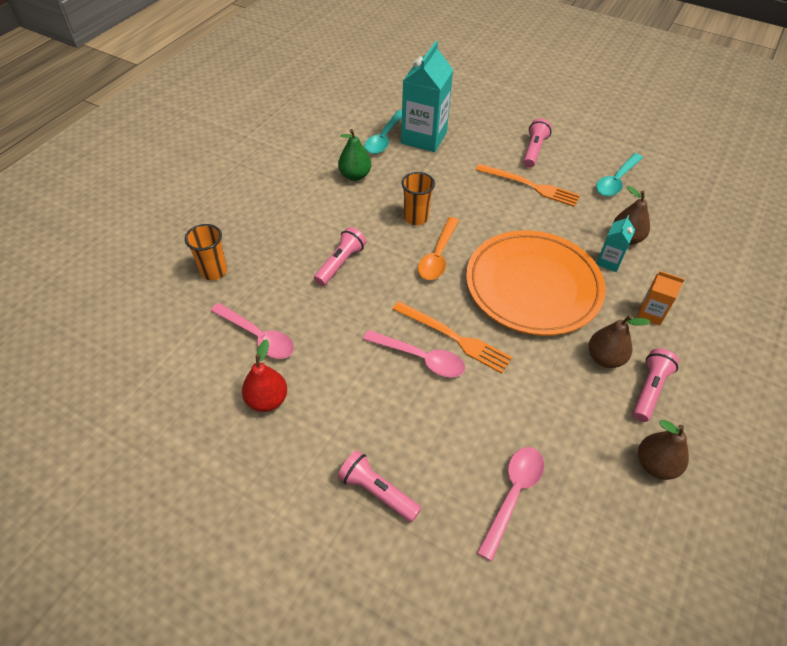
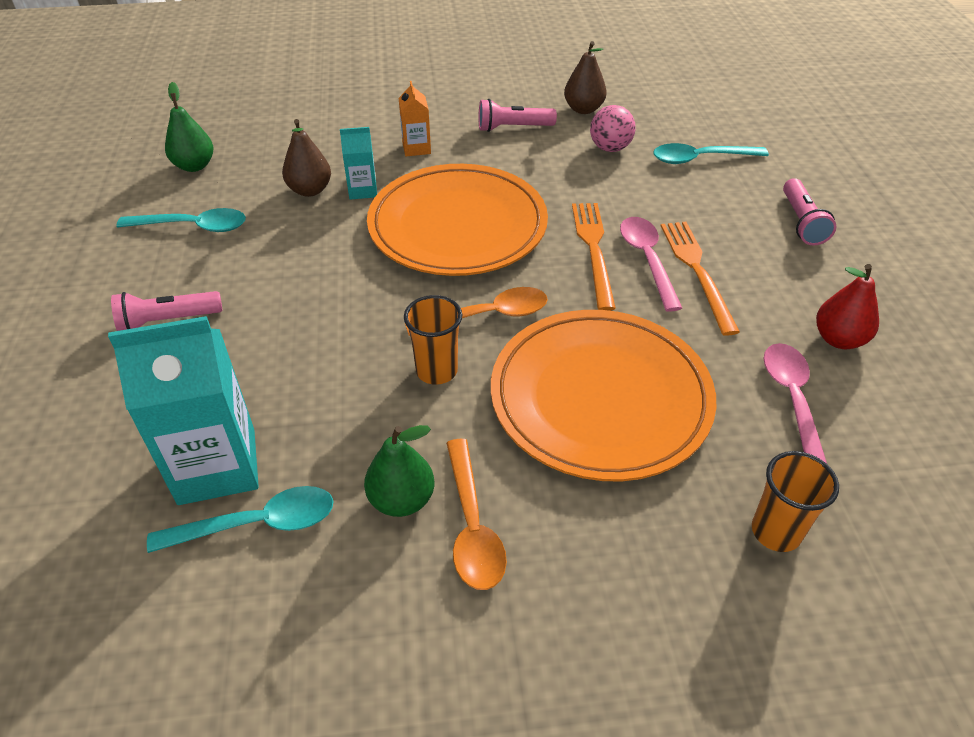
camera: 125 degrees left, 5 degrees down
pink flashlight [314,227,366,286] -> orange plate [491,310,716,481]
orange fork [476,164,580,207] -> orange fork moved to [661,222,740,336]
pink spoon [477,447,544,561] -> turquoise spoon [653,143,769,164]
brown pear [589,315,650,368] -> none
none -> green pear [165,82,214,172]
none -> orange spoon [446,439,507,590]
none -> pink ball [590,105,636,152]

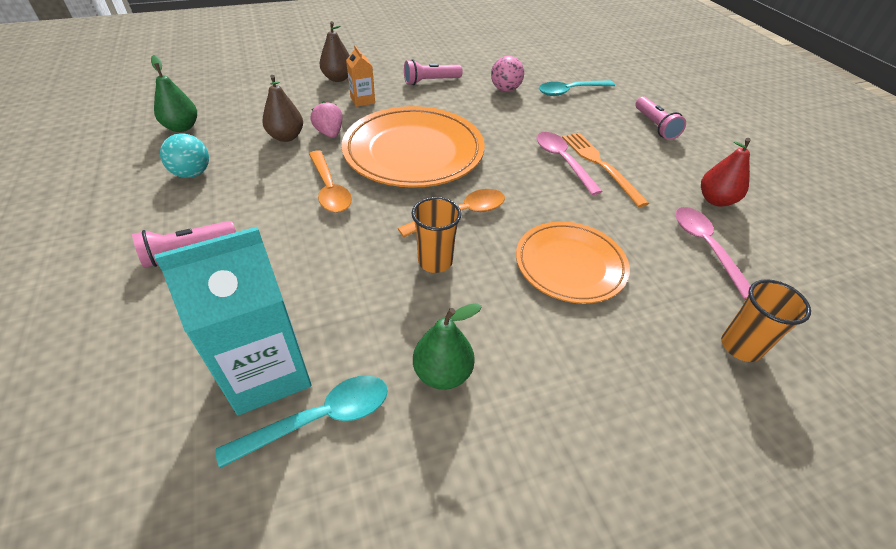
camera: 15 degrees left, 0 degrees up
turquoise spoon [116,208,246,232] -> turquoise ball [160,133,209,178]
turquoise carton [340,127,377,200] -> pink strawberry [310,101,343,138]
orange spoon [446,439,507,590] -> orange spoon moved to [309,150,352,213]
orange plate [491,310,716,481] -> orange plate [516,222,630,304], size x0.63
brown pear [564,41,607,114] -> brown pear moved to [320,21,350,82]
orange fork [572,203,616,311] -> none

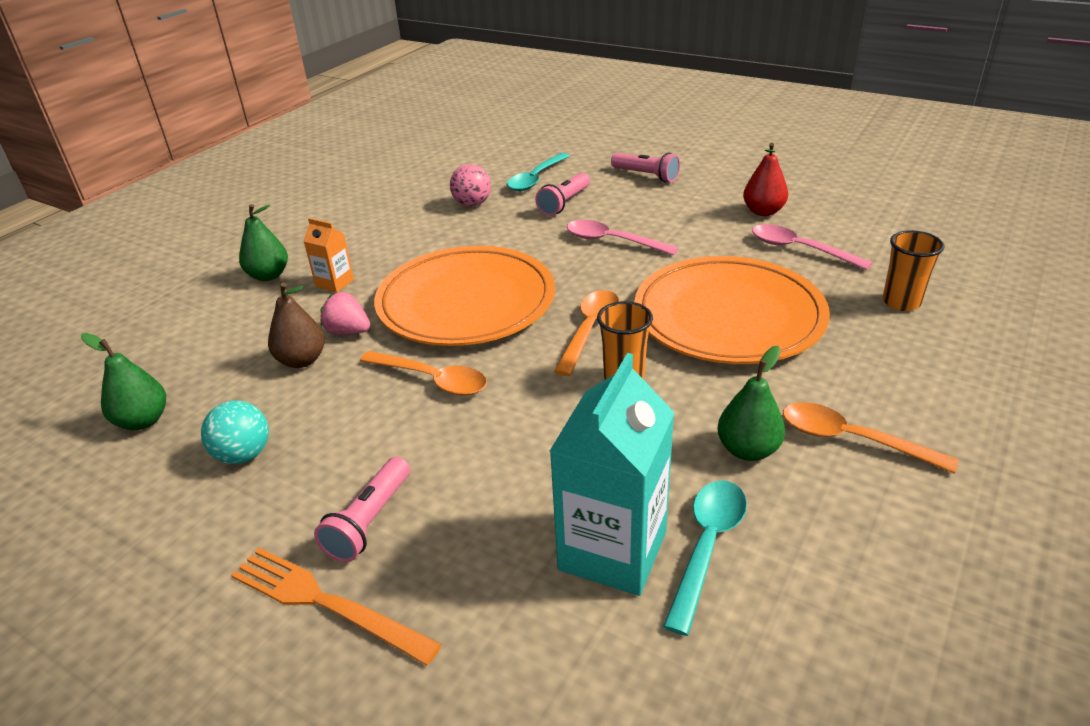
camera: 35 degrees left, 10 degrees down
brown pear [320,21,350,82] -> green pear [239,204,288,281]
pink flashlight [404,59,463,85] -> pink flashlight moved to [535,173,590,216]
orange plate [516,222,630,304] -> orange plate [634,256,830,364], size x1.58
orange fork [562,133,649,207] -> orange fork moved to [231,548,442,666]
none -> orange spoon [783,402,959,474]

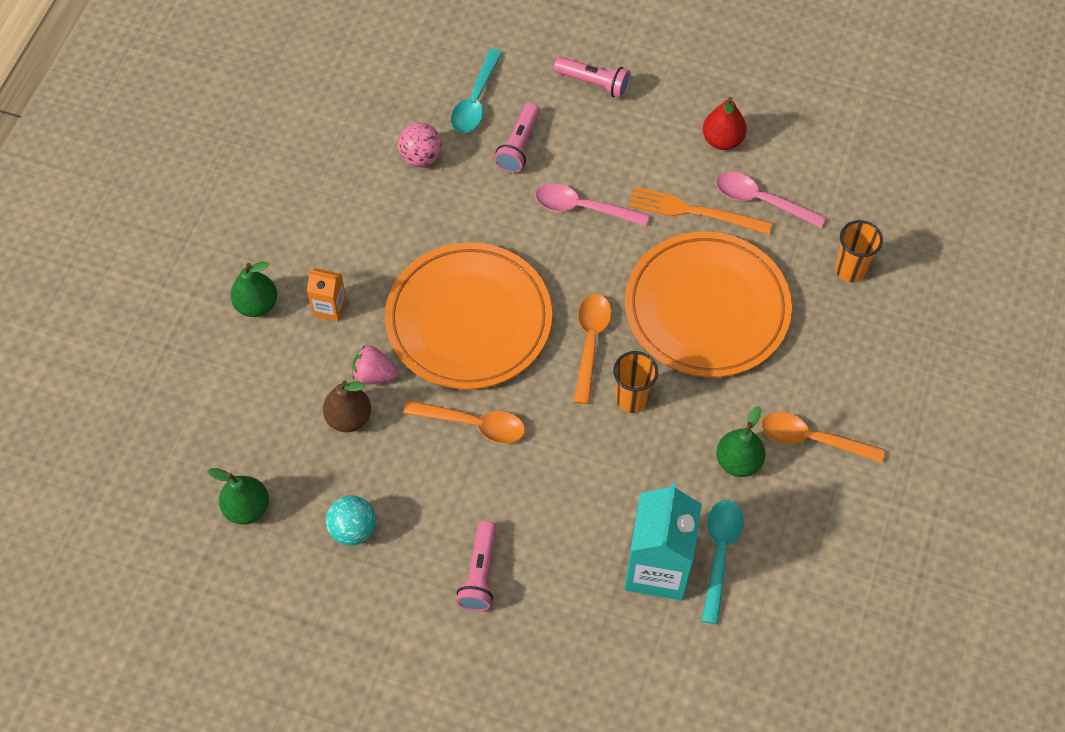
camera: 15 degrees left, 25 degrees up
orange fork [231,548,442,666] -> orange fork moved to [629,186,772,235]

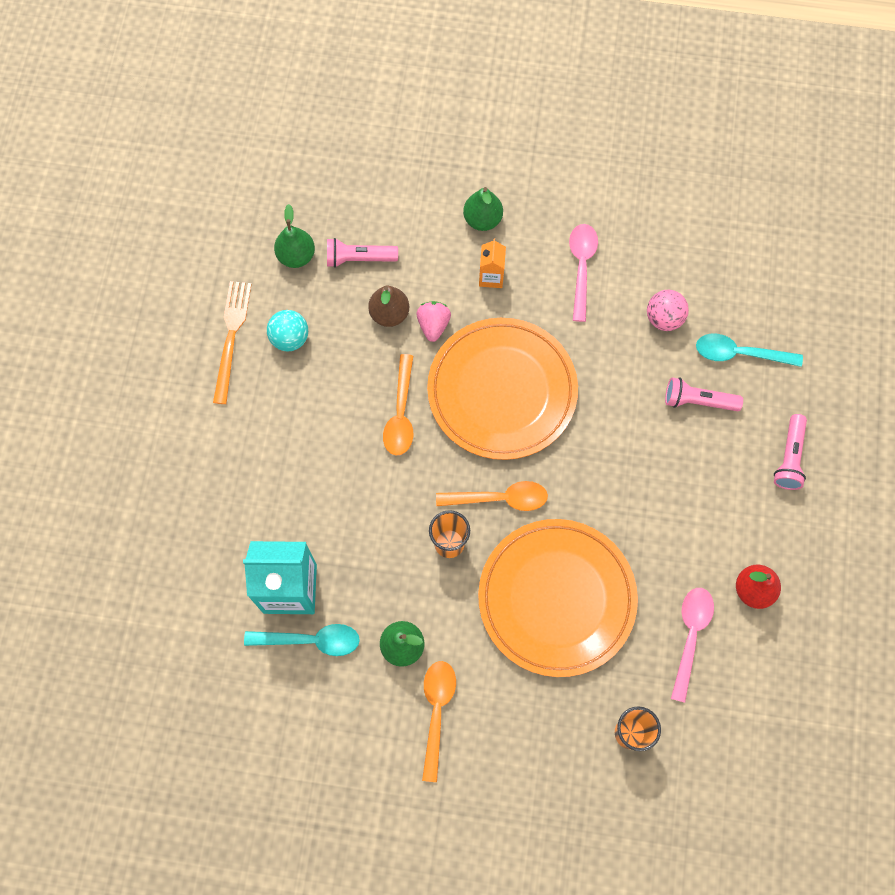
camera: 80 degrees right, 10 degrees up
pink flashlight [456,521,496,612] -> pink flashlight moved to [327,238,398,268]
pink spoon [535,184,649,226] -> pink spoon moved to [569,224,598,322]
orange fork [629,186,772,235] -> orange fork moved to [213,281,252,404]

